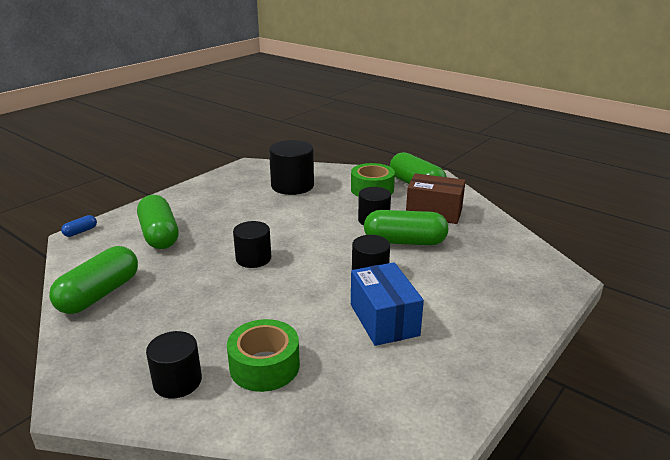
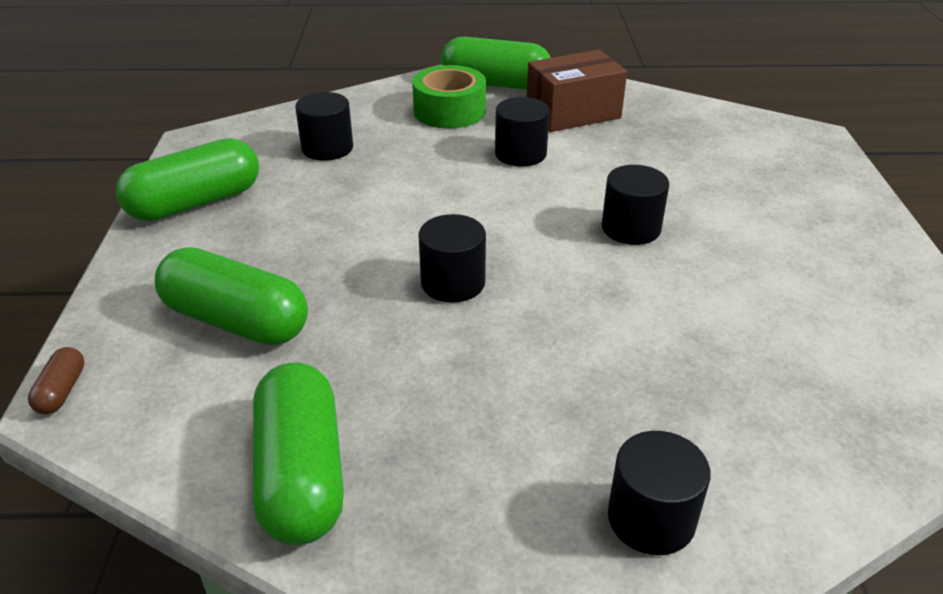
camera: 40 degrees left, 10 degrees up
blue capsule [61,215,97,237] -> brown capsule [28,347,85,414]
green tape [227,319,300,392] -> none
black cylinder [269,140,314,195] -> black cylinder [295,92,353,161], size x0.66
blue box [351,262,424,346] -> none
green capsule [364,210,448,245] -> green capsule moved to [116,138,259,221]

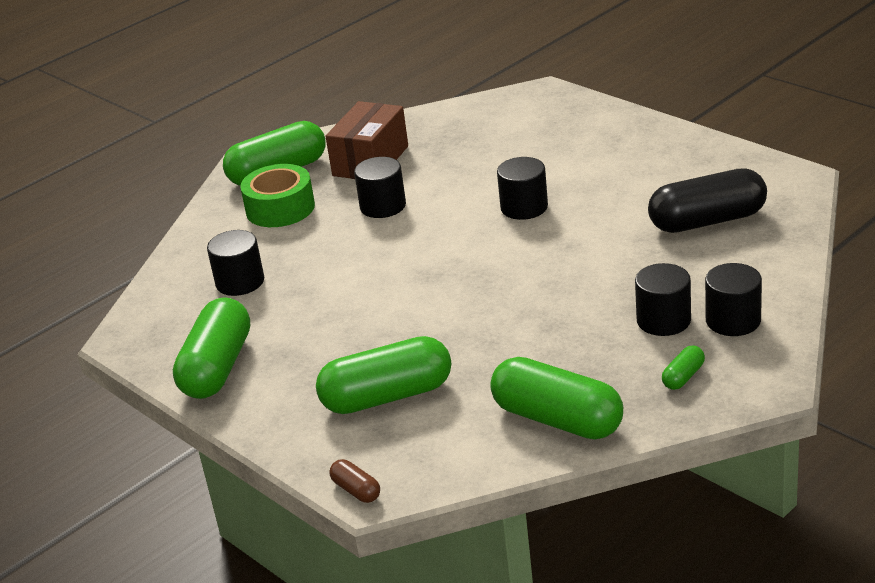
camera: 40 degrees left, 5 degrees down
black cylinder [419,214,486,303] -> black cylinder moved to [635,263,691,336]
none -> black capsule [648,168,767,233]
none -> green capsule [662,345,705,390]

